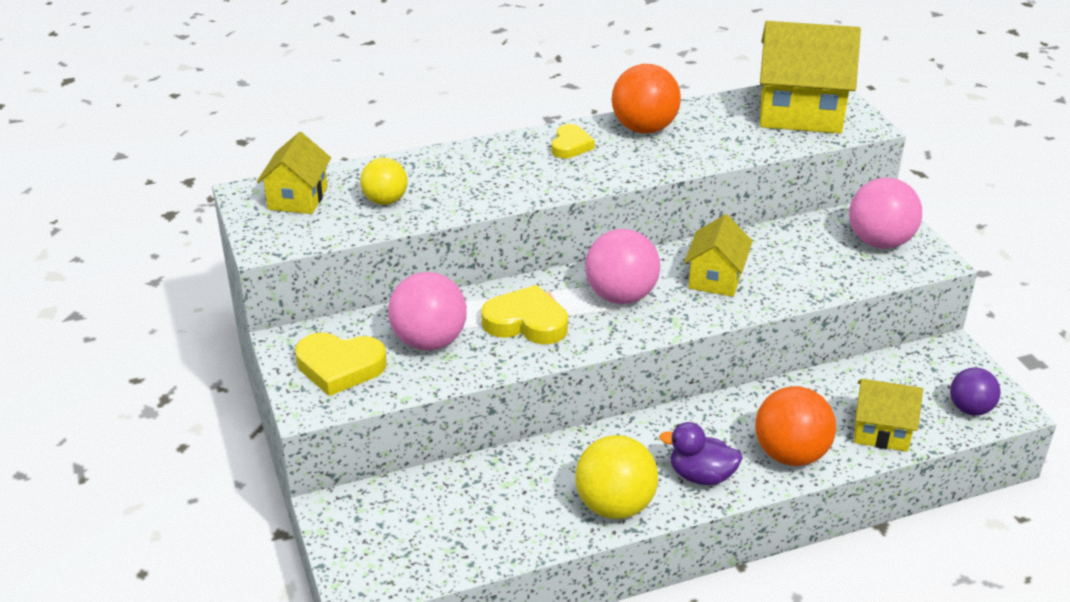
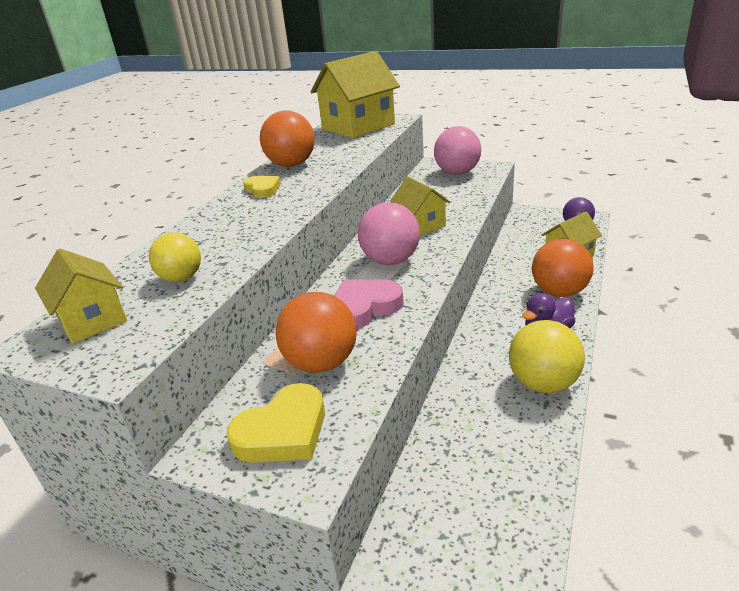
camera: 45 degrees left, 5 degrees down
pink ball [388,272,467,350] -> orange ball [275,292,357,373]
yellow heart [481,285,568,344] -> pink heart [334,279,404,329]

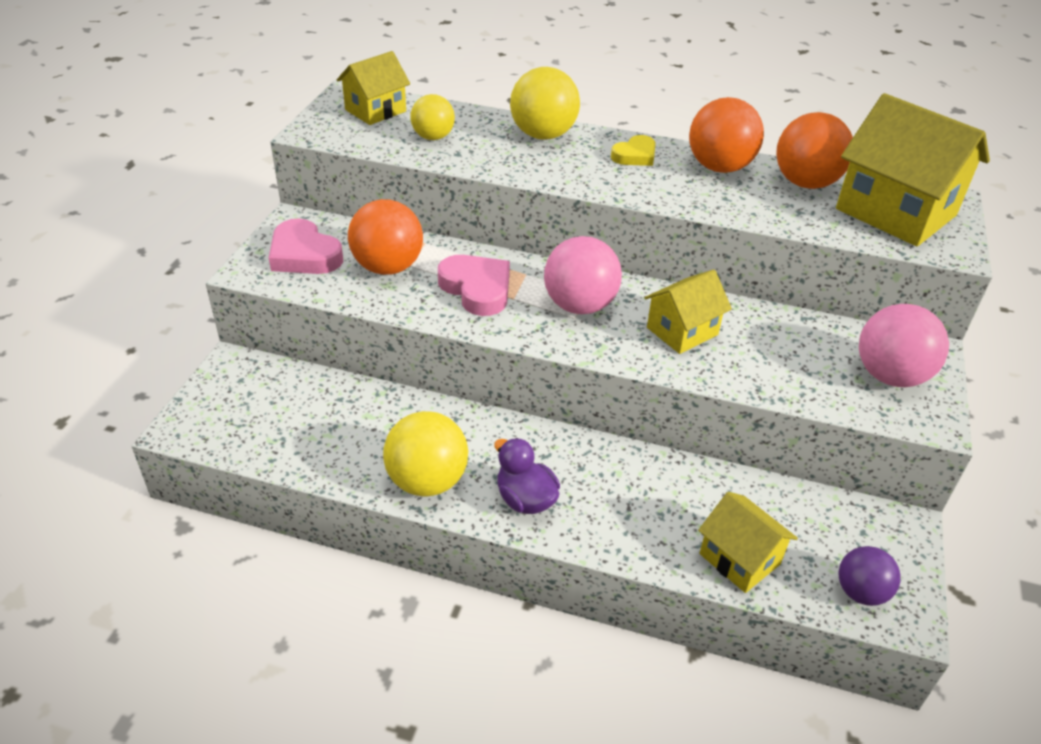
camera: 80 degrees right, 10 degrees up
yellow heart [227,383,325,463] -> pink heart [269,218,343,274]
orange ball [532,239,594,297] -> orange ball moved to [776,112,853,189]
none -> yellow ball [510,67,580,140]

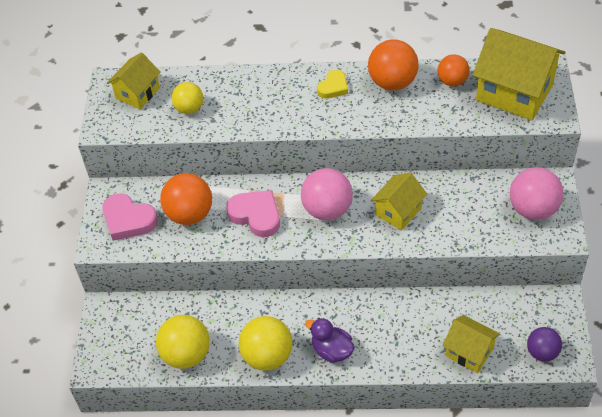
camera: 10 degrees left, 10 degrees up
yellow ball [510,67,580,140] -> yellow ball moved to [156,315,210,369]
orange ball [776,112,853,189] -> orange ball [437,54,470,87], size x0.63

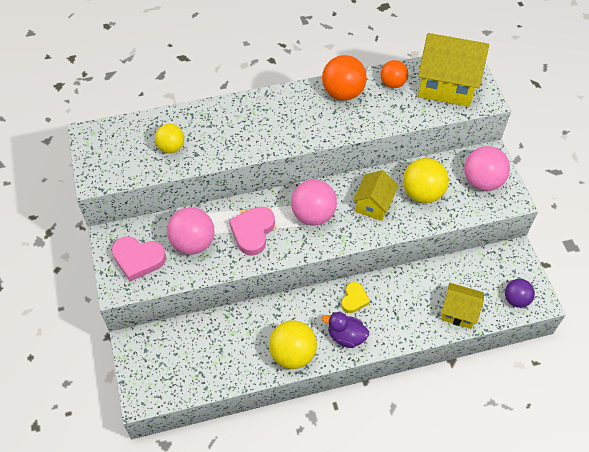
camera: 20 degrees left, 5 degrees up
yellow house [107,52,161,109] -> none
yellow ball [156,315,210,369] -> yellow ball moved to [403,158,449,203]
orange ball [160,173,212,225] -> pink ball [167,207,214,255]
pink heart [226,190,280,237] -> pink heart turned 90 degrees counterclockwise [229,207,275,256]
yellow heart [317,70,348,99] -> yellow heart moved to [341,282,370,313]

